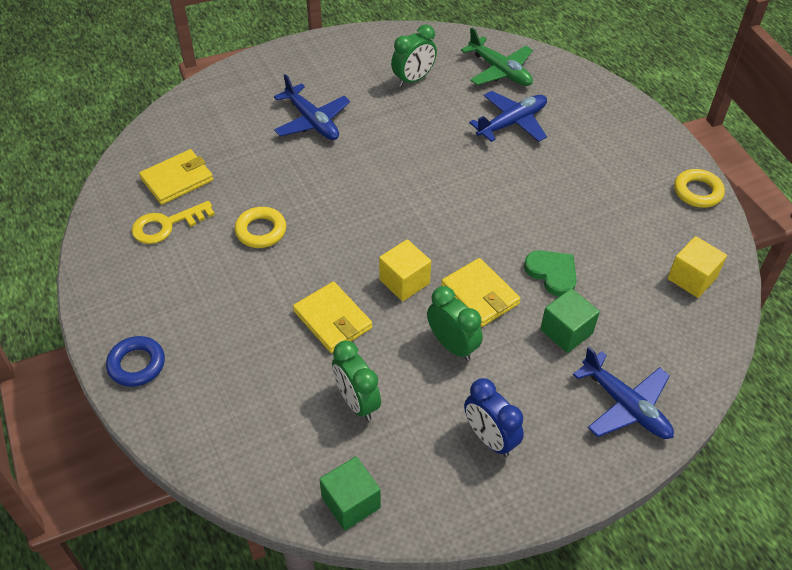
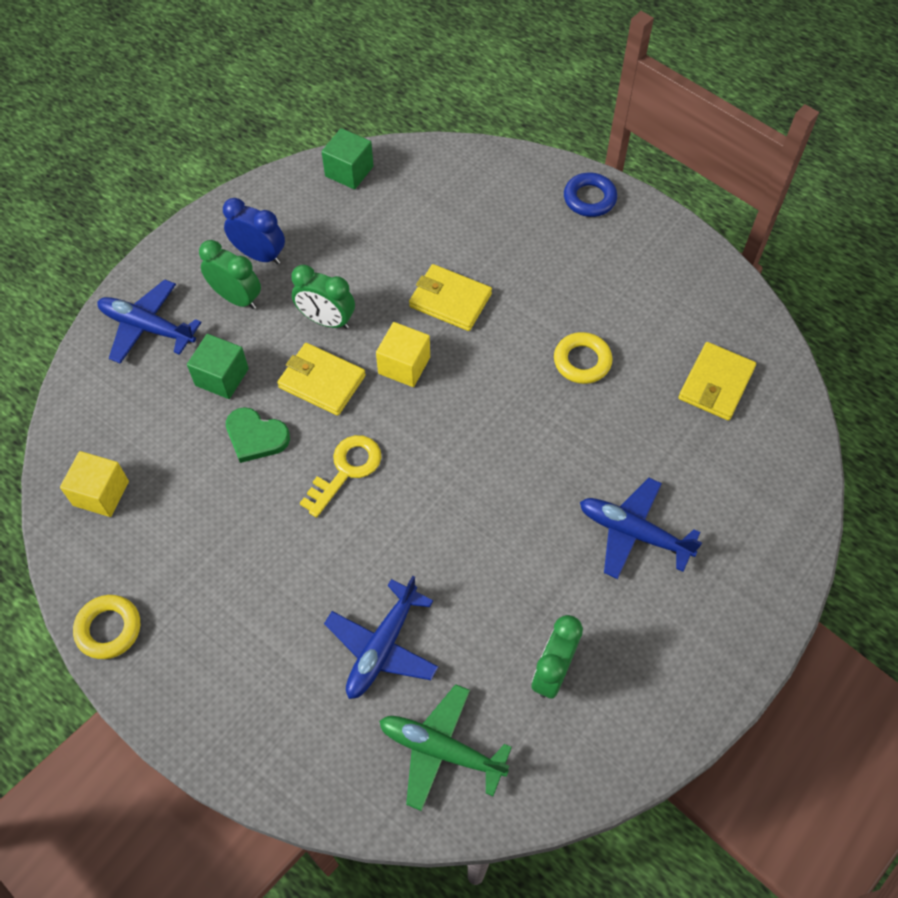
camera: 155 degrees right, 10 degrees up
yellow key [132,201,215,244] -> yellow key moved to [300,435,382,518]
green clock [332,341,381,421] -> green clock moved to [199,240,261,309]

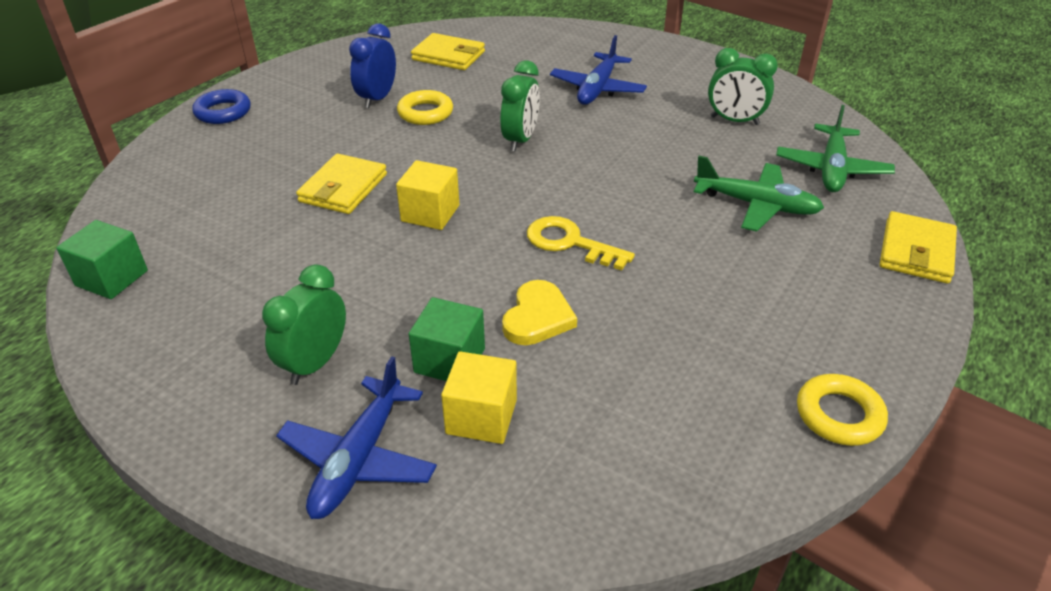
camera: 95 degrees left, 20 degrees down
yellow cube [60,451,129,517] -> yellow cube moved to [441,351,517,444]
blue clock [223,198,285,264] -> blue clock moved to [349,23,396,108]
green heart [226,407,290,463] -> yellow heart [502,280,577,345]
yellow wallet [277,343,366,416] -> yellow wallet moved to [880,211,957,284]
green clock [291,265,355,329] -> green clock moved to [500,60,540,151]
blue plane [324,576,439,699] -> green plane [694,156,824,232]

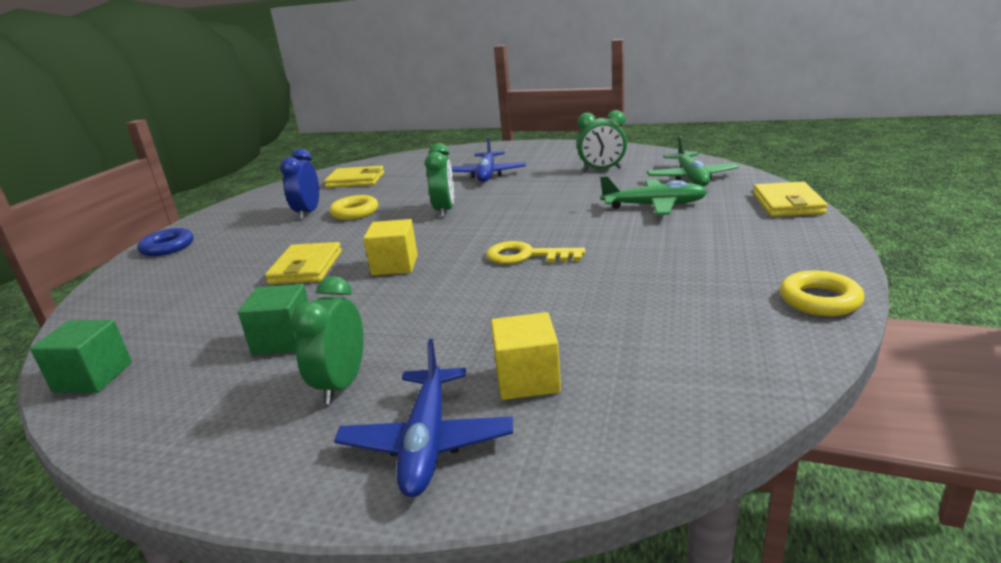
camera: 15 degrees left, 15 degrees down
green cube [409,297,485,381] -> green cube moved to [238,284,308,355]
yellow heart [502,280,577,345] -> none

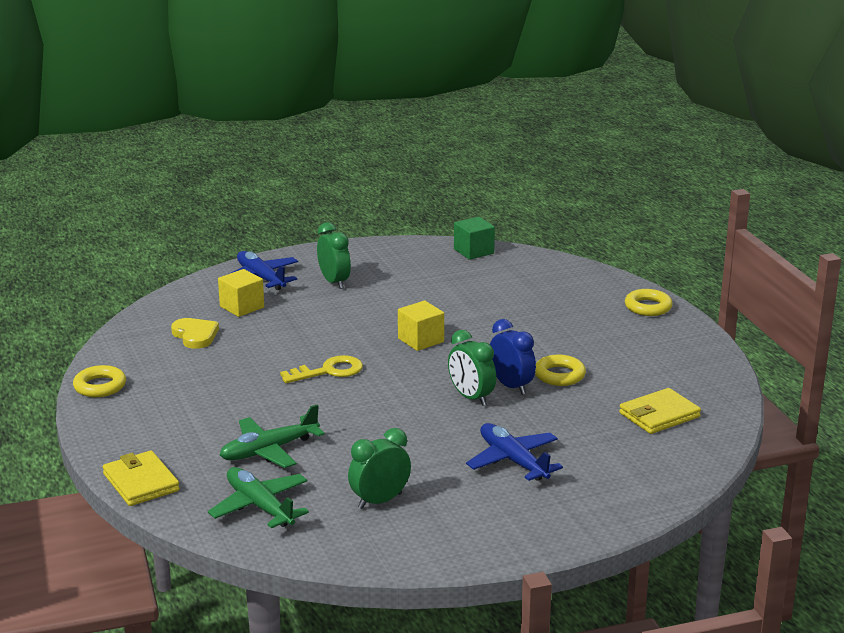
camera: 140 degrees right, 0 degrees up
blue ring [137,228,193,256] -> yellow ring [625,289,673,316]
green cube [238,284,308,355] -> none
yellow wallet [265,242,342,284] -> none
blue clock [280,149,319,220] -> blue clock moved to [490,319,536,395]
none -> yellow heart [171,318,219,349]

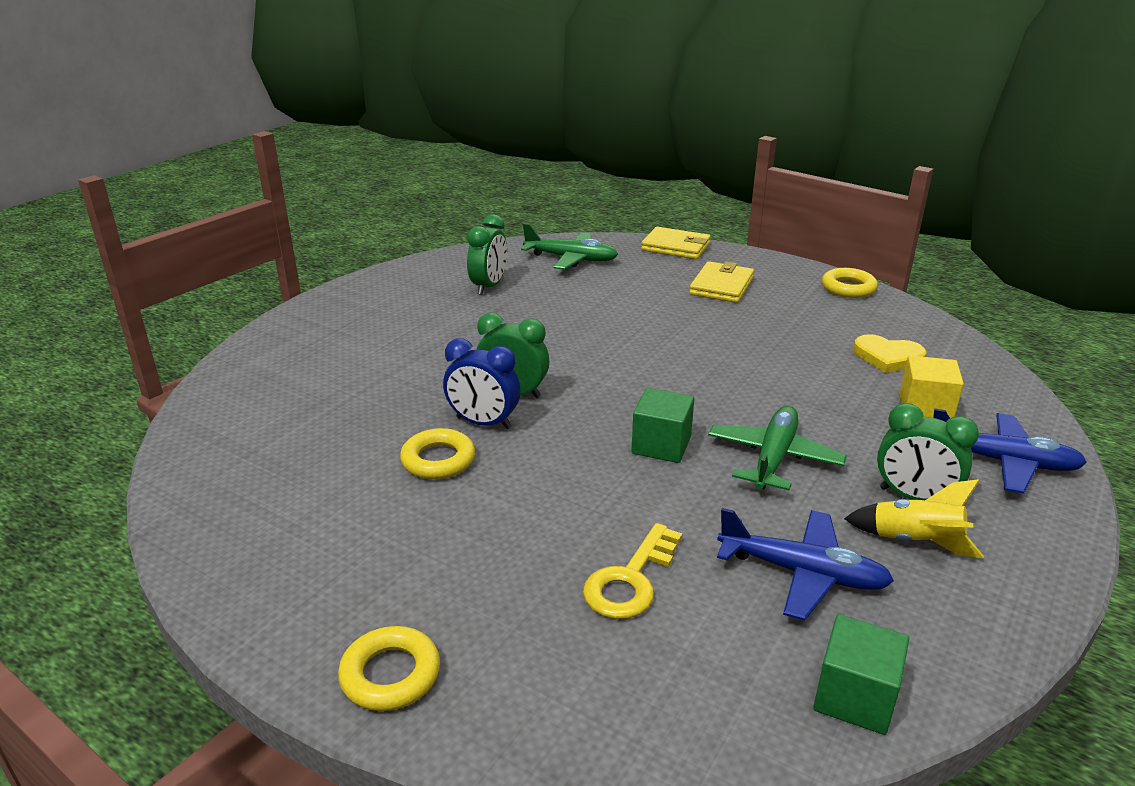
camera: 145 degrees right, 5 degrees up
green plane [220,404,325,468] -> green plane moved to [708,405,847,490]
yellow key [280,355,363,383] -> yellow key moved to [583,523,682,619]
yellow cube [398,300,444,351] -> green cube [631,388,694,463]
blue plane [466,423,563,481] -> blue plane moved to [717,508,894,621]
yellow wallet [619,388,701,434] -> yellow wallet moved to [689,261,754,303]
none -> yellow rocket [844,479,984,558]

